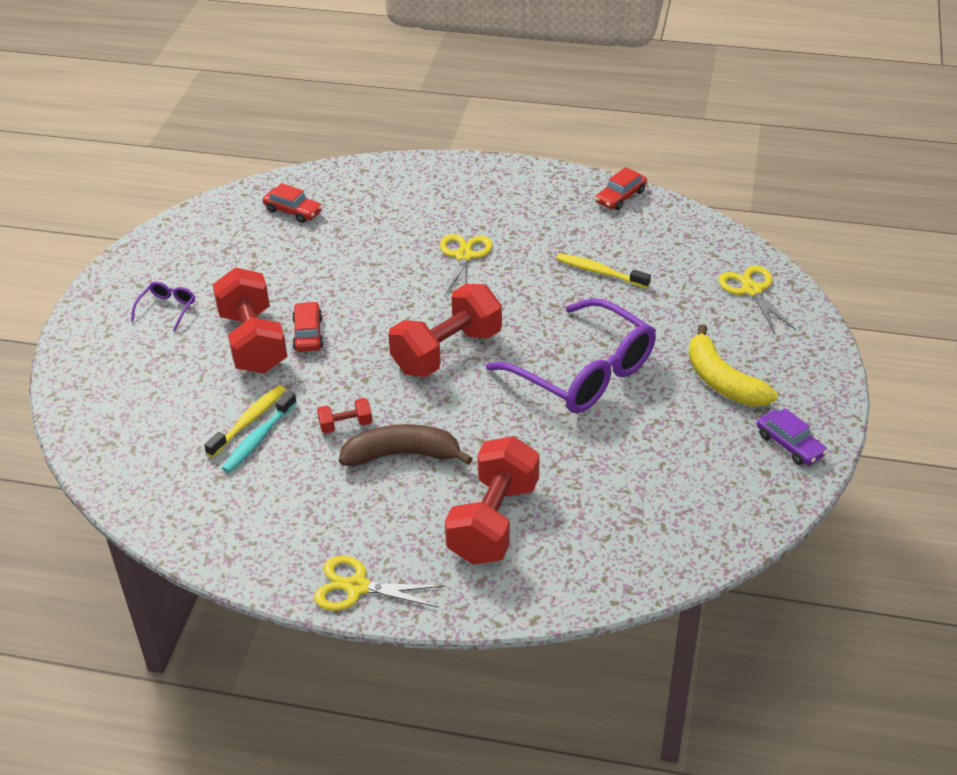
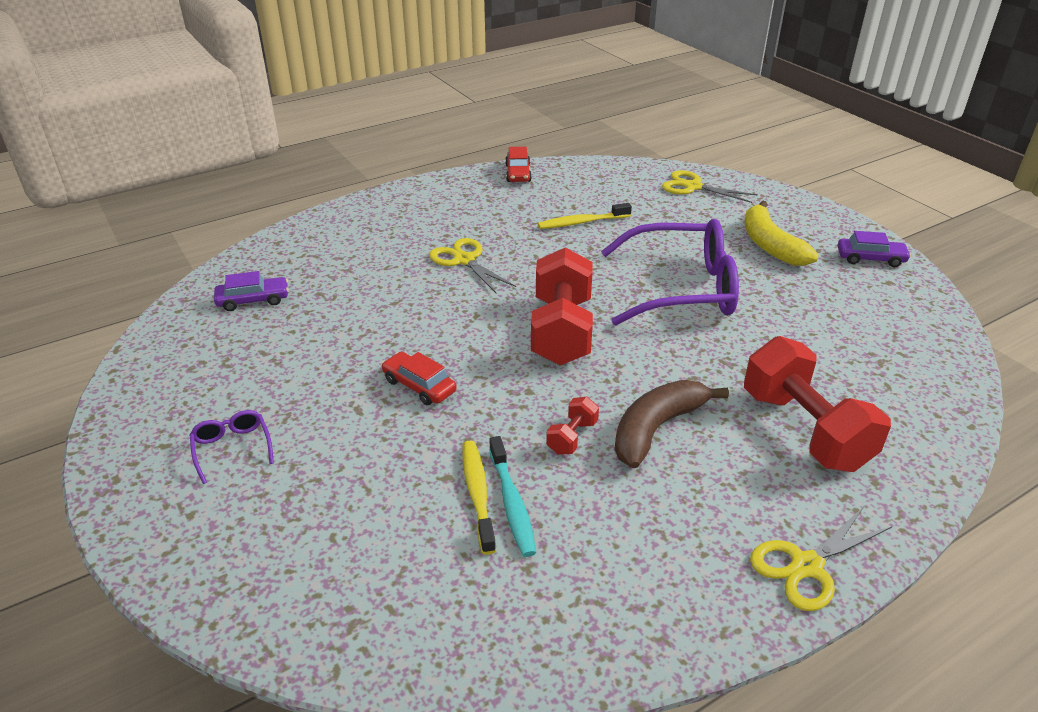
camera: 45 degrees left, 5 degrees down
red dumbbell [212,267,287,374] -> none
red car [263,183,322,223] -> purple car [214,271,289,311]
yellow banana [688,324,778,407] -> yellow banana turned 60 degrees clockwise [744,200,819,266]

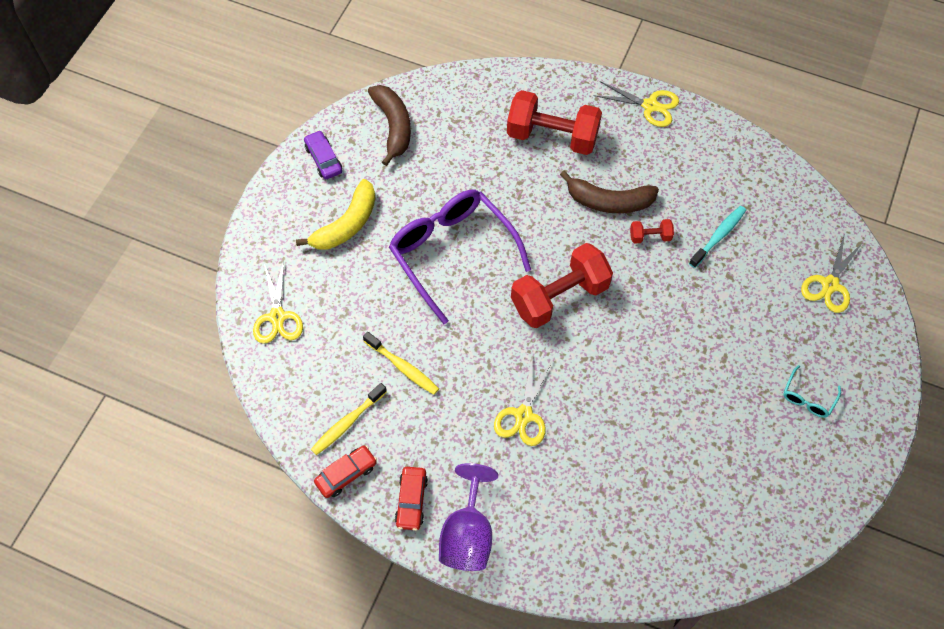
camera: 125 degrees left, 25 degrees up
purple glasses [189,410,274,484] -> turquoise glasses [783,365,841,418]
purple car [214,271,289,311] -> none
red car [381,352,457,405] -> red car moved to [395,467,428,531]
yellow toothbrush [463,440,496,555] -> yellow toothbrush moved to [311,383,387,455]
red dumbbell [744,336,891,472] -> red dumbbell turned 75 degrees clockwise [507,90,602,155]
none -> brown banana [368,85,411,166]
none -> purple goblet [439,463,498,571]
none -> yellow scissors [801,236,862,313]

